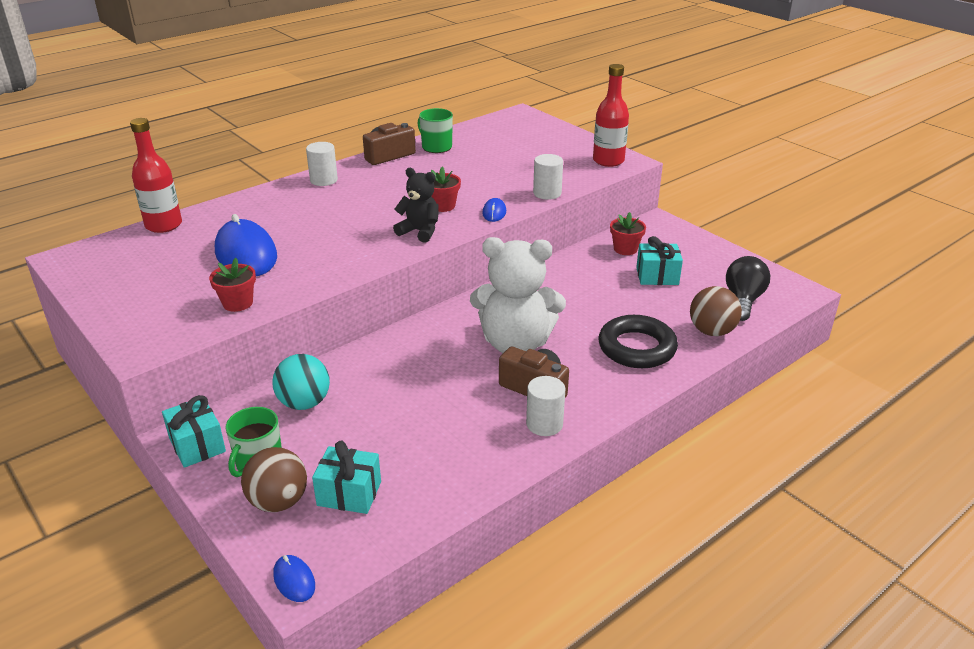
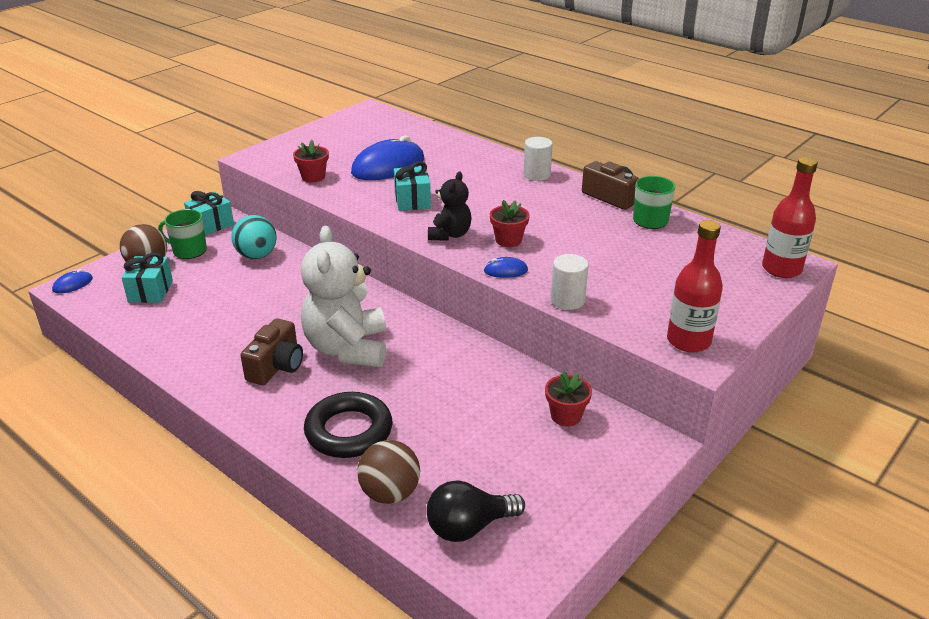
camera: 80 degrees right, 0 degrees up
red bottle [130,118,182,233] -> red bottle moved to [762,157,818,278]
white cylinder [526,376,565,436] -> none
turquoise gift [636,236,683,285] -> turquoise gift moved to [394,161,431,211]
black light bulb [726,256,770,321] -> black light bulb turned 150 degrees clockwise [427,480,525,542]

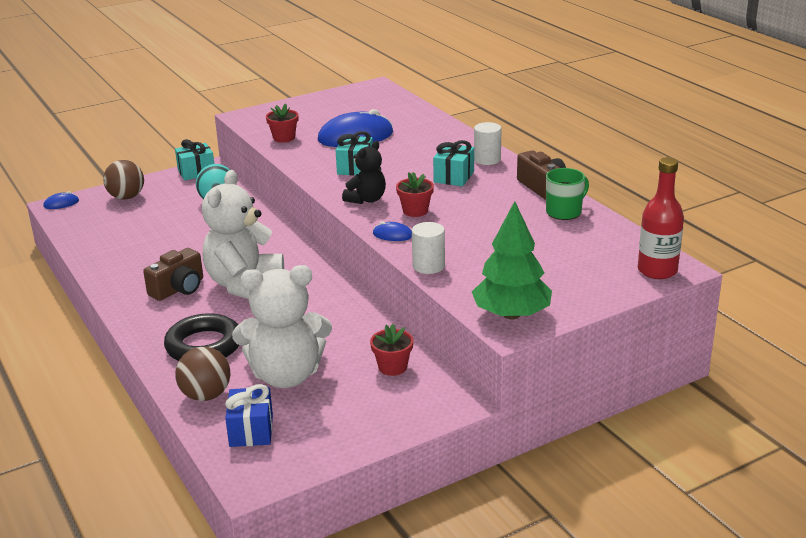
camera: 20 degrees right, 5 degrees down
turquoise gift [121,253,173,303] -> turquoise gift moved to [433,140,474,186]
green mug [158,209,207,259] -> none
black light bulb [427,480,525,542] -> blue gift [225,384,273,447]
red bottle [667,220,723,352] -> green tree [472,201,552,319]
none -> white teddy bear [232,265,332,388]

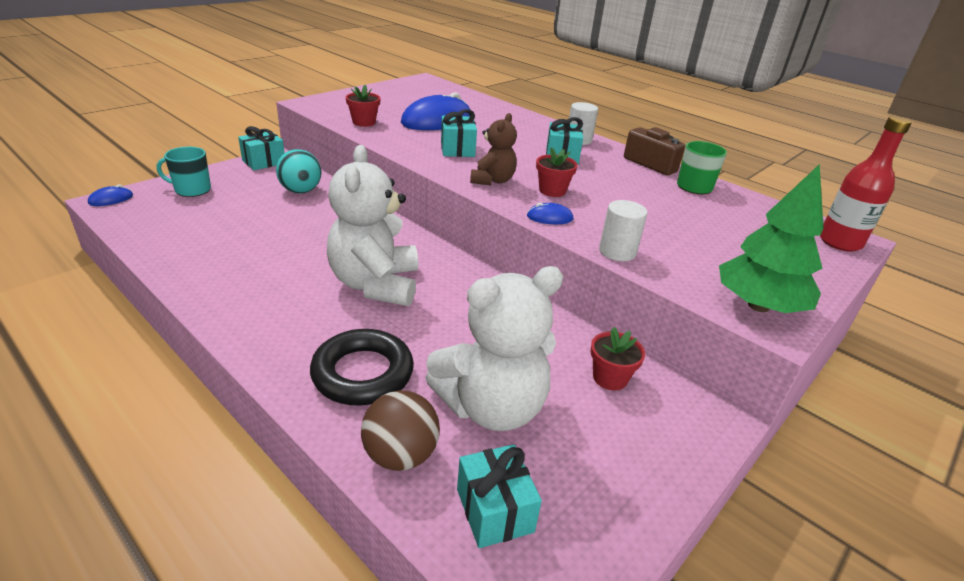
camera: 20 degrees left, 5 degrees up
brown ball [103,160,144,200] -> turquoise mug [157,147,211,197]
brown camera [143,248,203,301] -> none
blue gift [225,384,273,447] -> turquoise gift [457,444,542,548]
black teddy bear [342,141,386,204] -> brown teddy bear [470,113,517,185]

